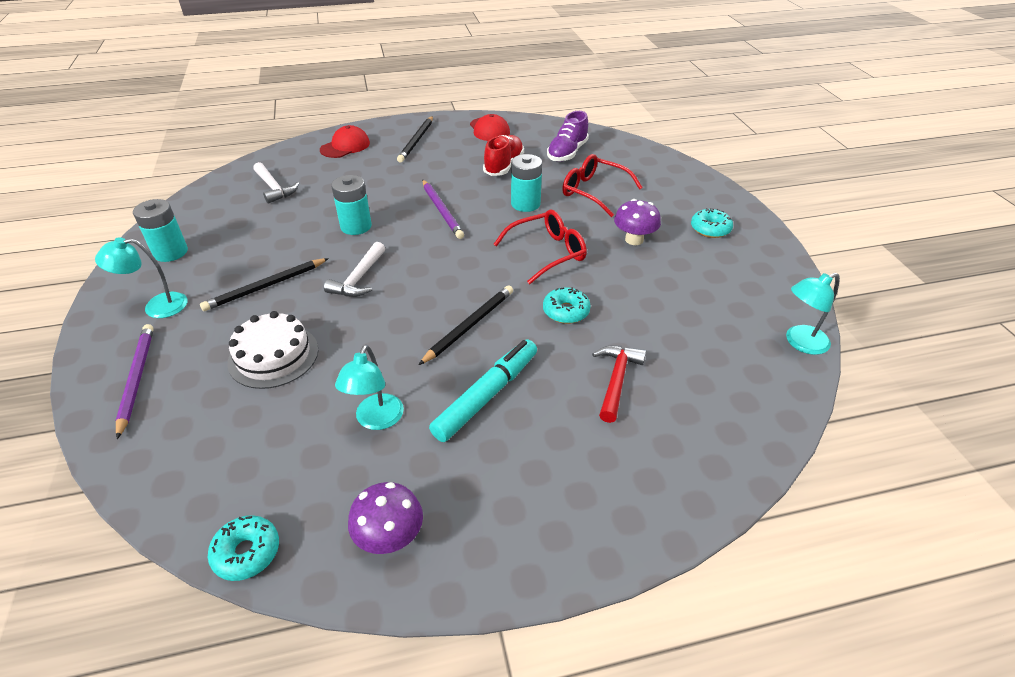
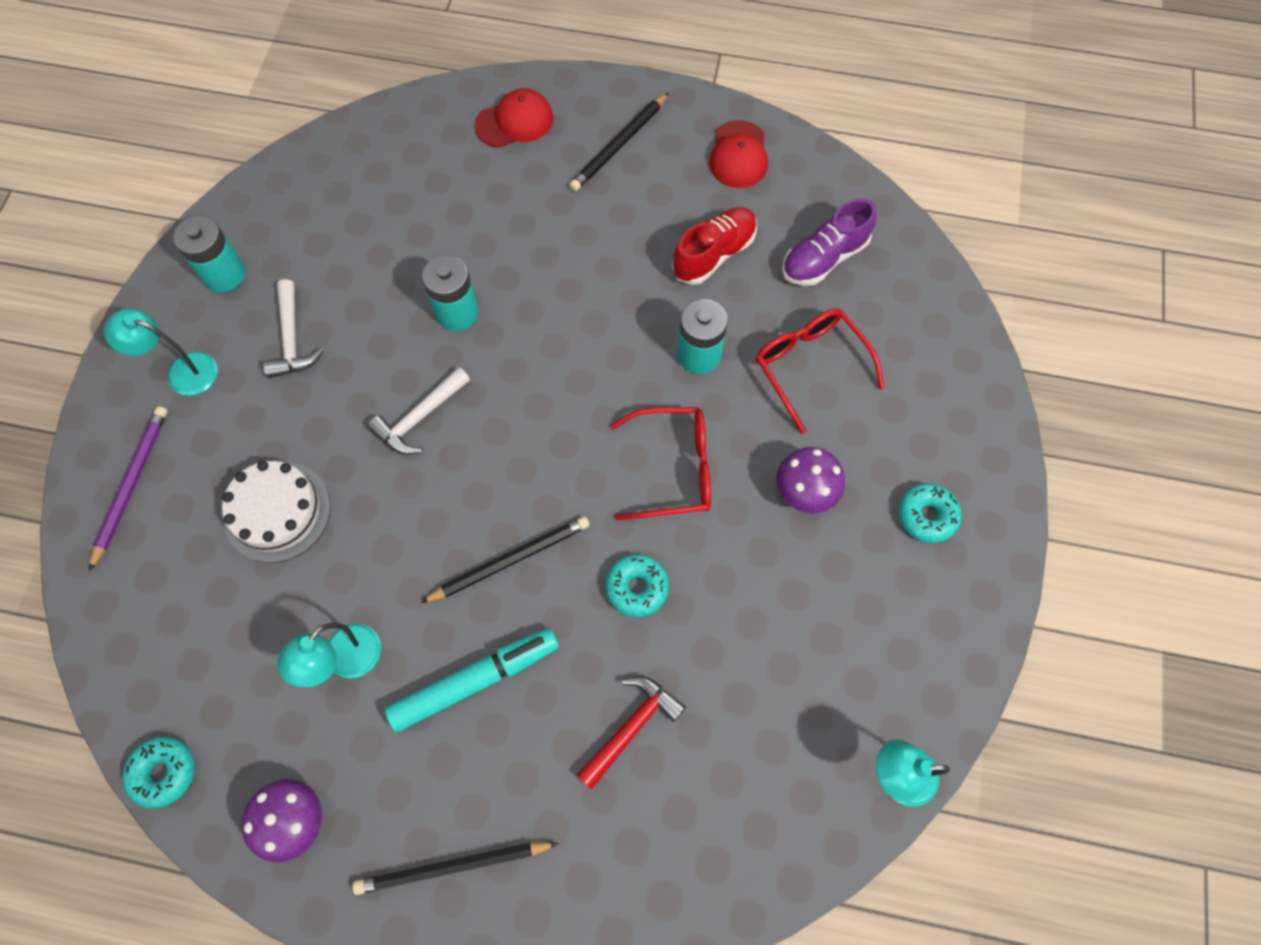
camera: 25 degrees right, 25 degrees up
black pencil [200,258,329,311] -> black pencil moved to [352,842,559,895]
white hammer [253,162,299,204] -> white hammer moved to [263,279,323,378]
purple pencil [422,180,464,239] -> none

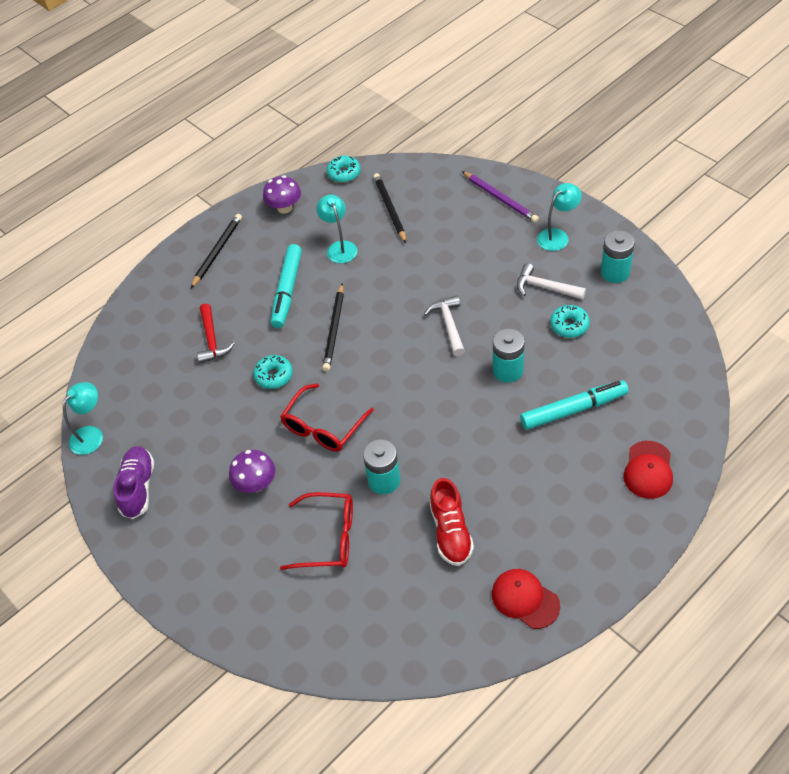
camera: 130 degrees right, 15 degrees down
white cake [222,461,331,563] -> none
black pencil [569,92,669,191] -> black pencil moved to [373,173,406,243]
purple shoe [782,198,877,286] -> purple shoe moved to [113,446,155,519]
turquoise donut [898,483,962,543] -> turquoise donut moved to [550,305,590,338]
none -> turquoise marker [520,380,629,430]

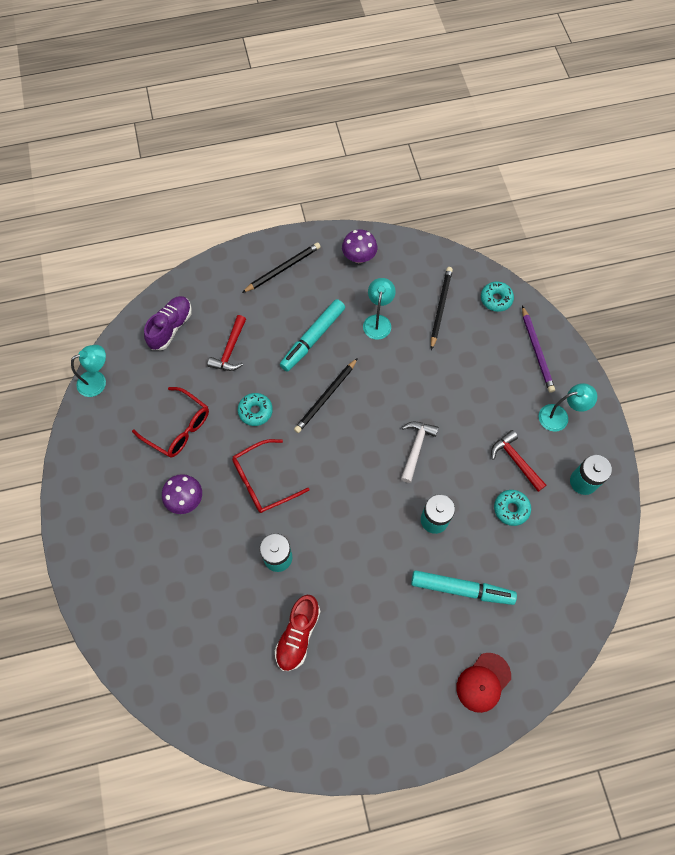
camera: 25 degrees right, 15 degrees up
purple shoe [113,446,155,519] -> purple shoe moved to [144,296,192,350]
red glasses [280,492,353,570] -> red glasses moved to [132,387,209,457]
turquoise donut [327,156,361,183] -> turquoise donut moved to [481,281,514,312]
red cap [492,569,560,629] -> none
white hammer [517,263,586,300] -> red hammer [491,430,546,492]

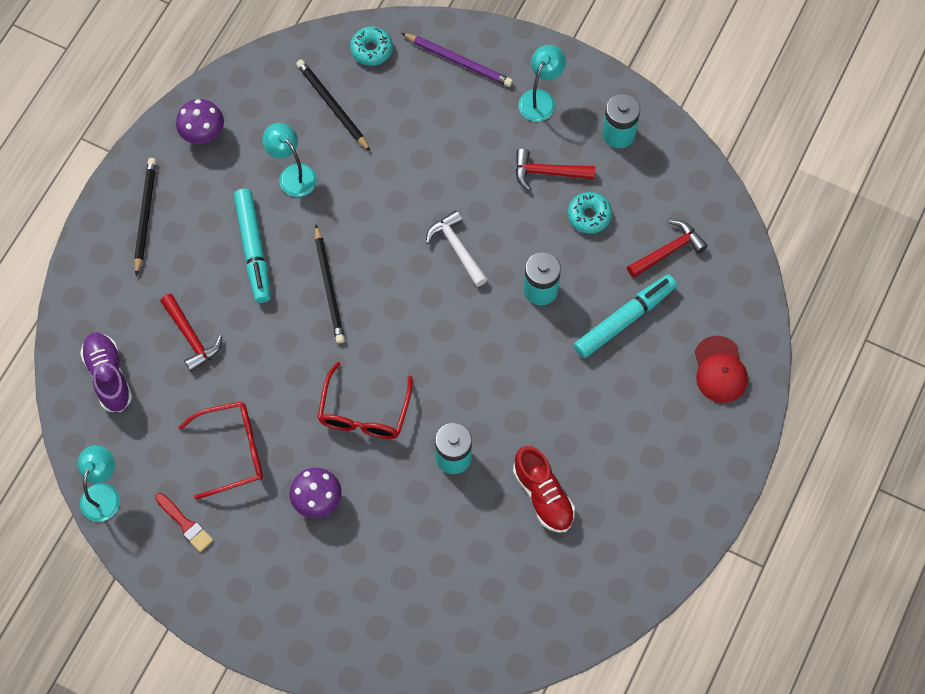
camera: 50 degrees left, 0 degrees up
turquoise donut [238,393,273,426] -> none
none -> red brush [155,493,213,552]
none -> red hammer [627,220,708,278]

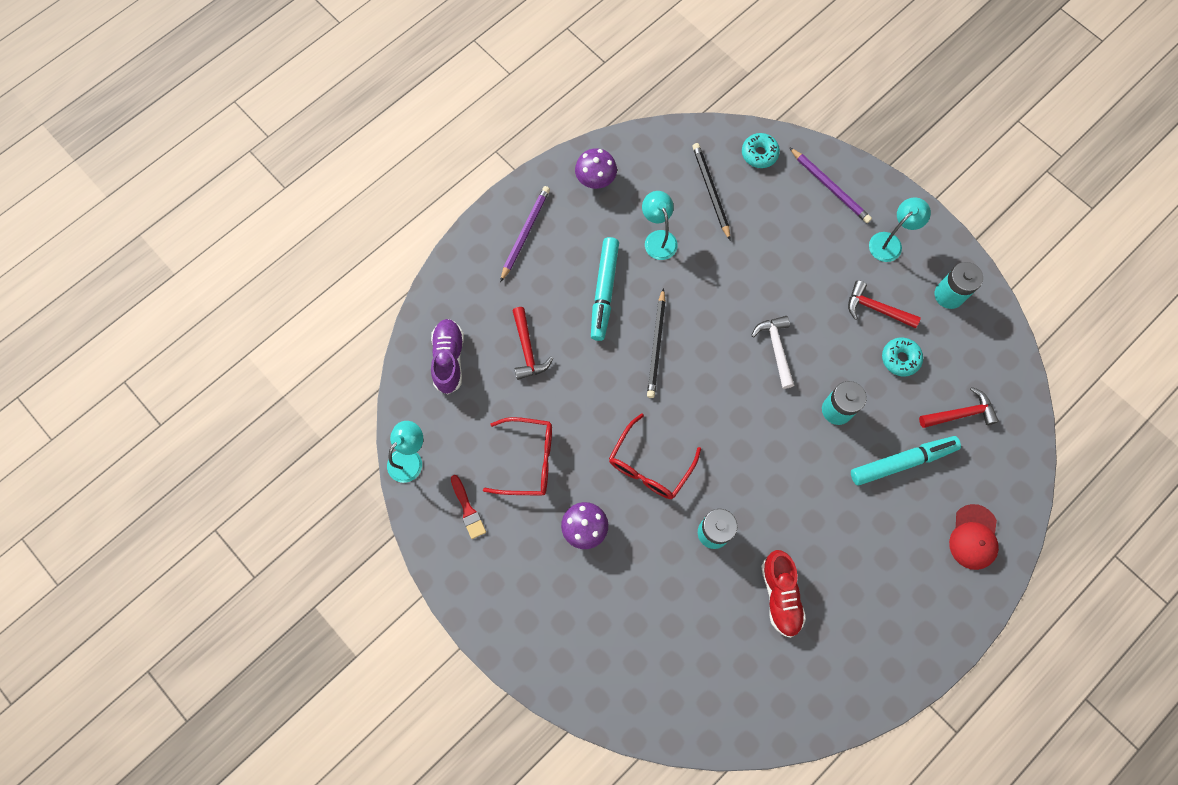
camera: 20 degrees right, 5 degrees up
black pencil [134,158,156,276] -> purple pencil [500,186,550,282]

